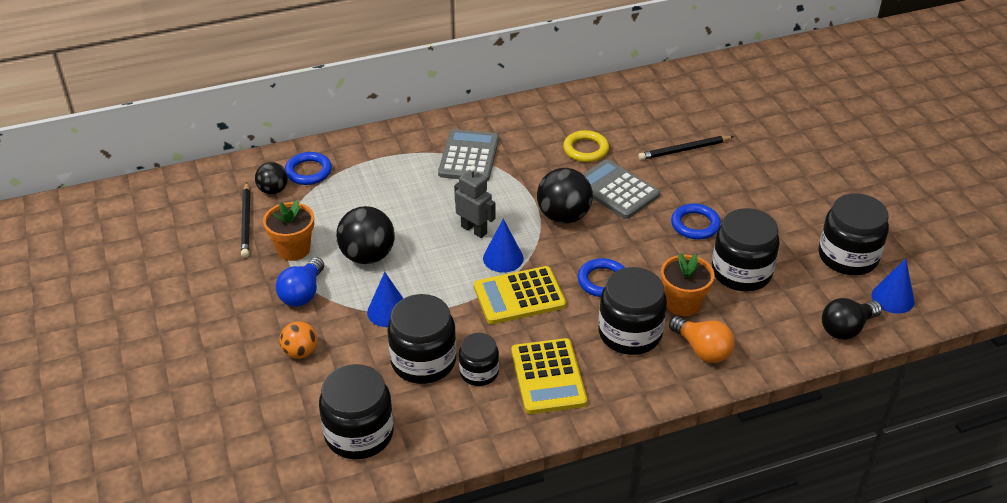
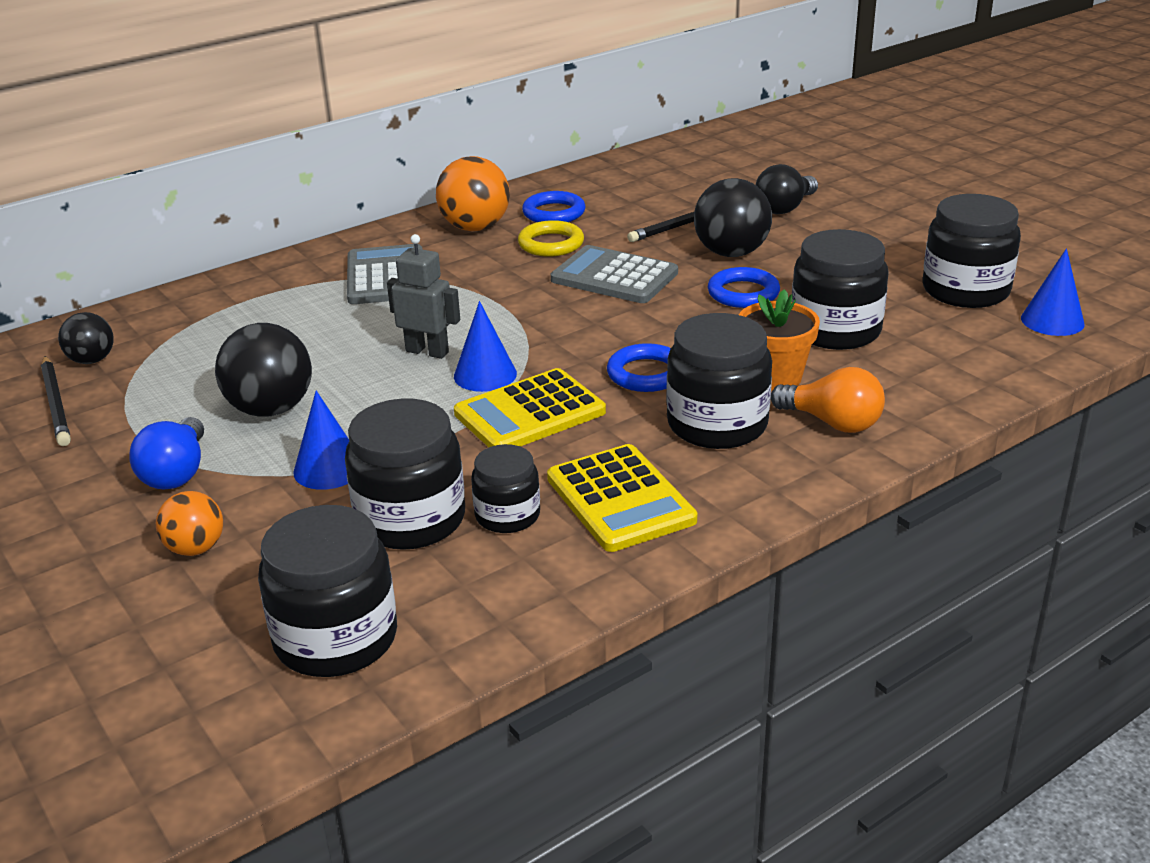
camera: 15 degrees left, 10 degrees down
orange flower pot [263,200,314,261] -> none
blue ring [285,152,332,185] -> blue ring moved to [522,191,585,222]
black ball [537,168,593,224] -> black ball moved to [694,178,772,257]
black light bulb [822,298,882,340] -> black light bulb moved to [755,164,818,214]
none -> orange ball [436,156,510,231]

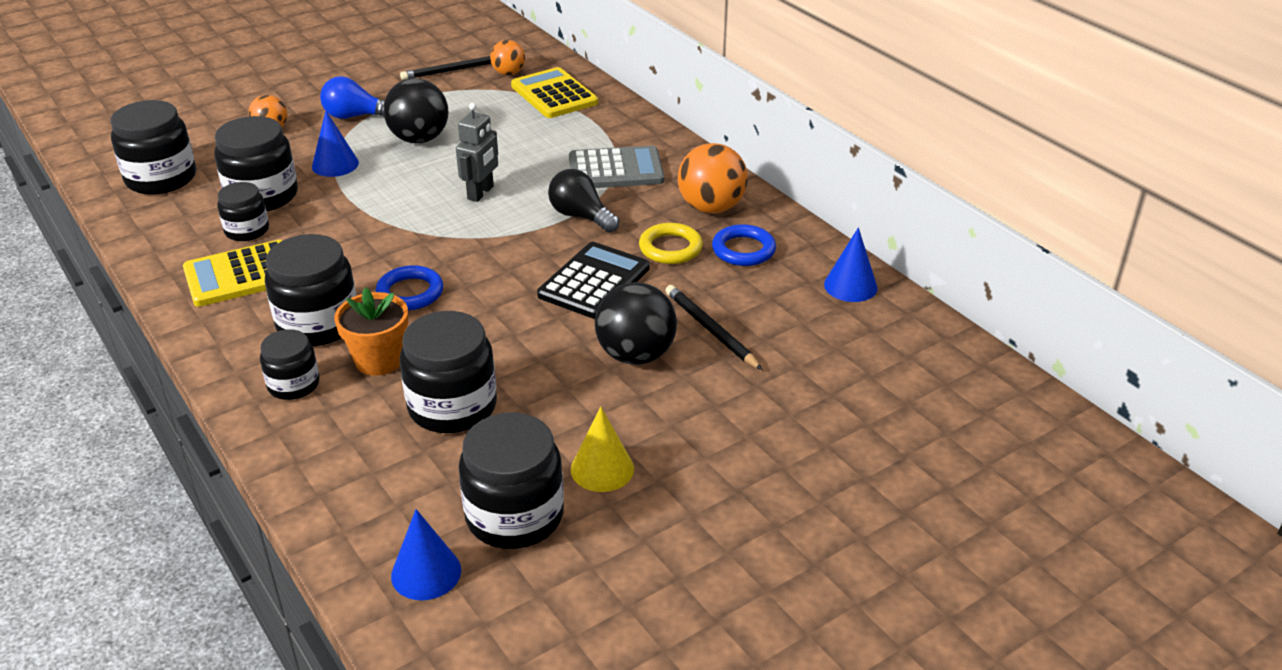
camera: 90 degrees right, 5 degrees up
black ball [58,312,114,364] -> orange ball [490,40,525,75]
blue cone [454,301,517,392] -> blue cone moved to [824,227,878,302]
yellow calculator [454,368,606,447] -> yellow calculator moved to [511,67,598,118]
grey calculator [551,245,678,303] -> black calculator [537,242,650,319]
blue ring [708,267,780,308] -> none
black light bulb [755,164,818,214] -> black light bulb moved to [548,169,619,233]
orange light bulb [771,367,885,433] -> black jar [260,329,319,400]
none -> yellow cone [571,406,634,492]

